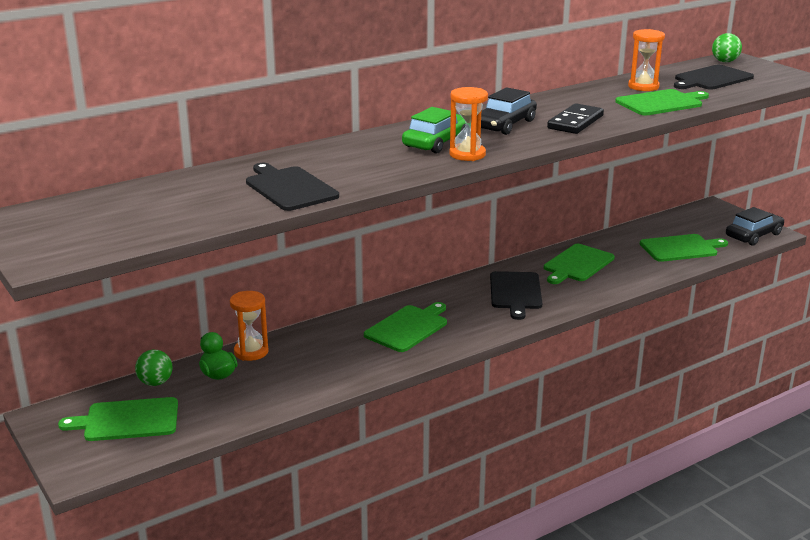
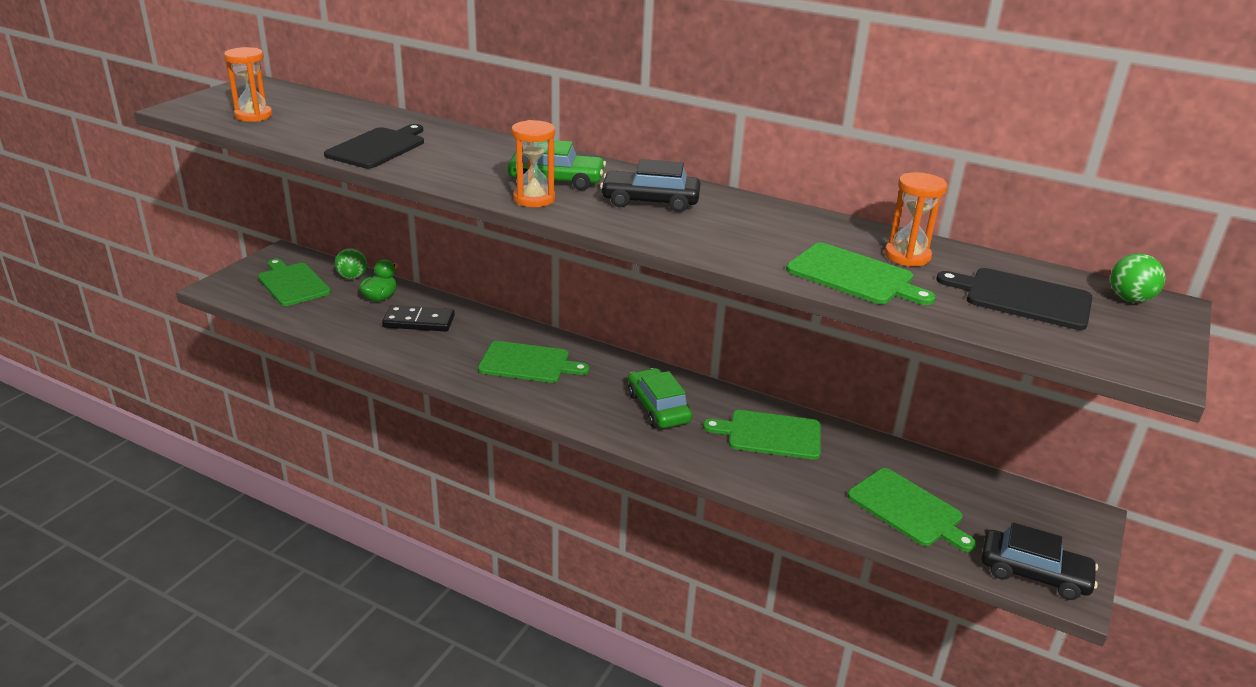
camera: 60 degrees right, 5 degrees up
orange hourglass [230,291,269,361] -> orange hourglass moved to [224,47,273,122]
black cutting board [490,271,542,320] -> green car [628,368,692,428]
black domino [547,103,604,134] -> black domino moved to [382,305,455,332]

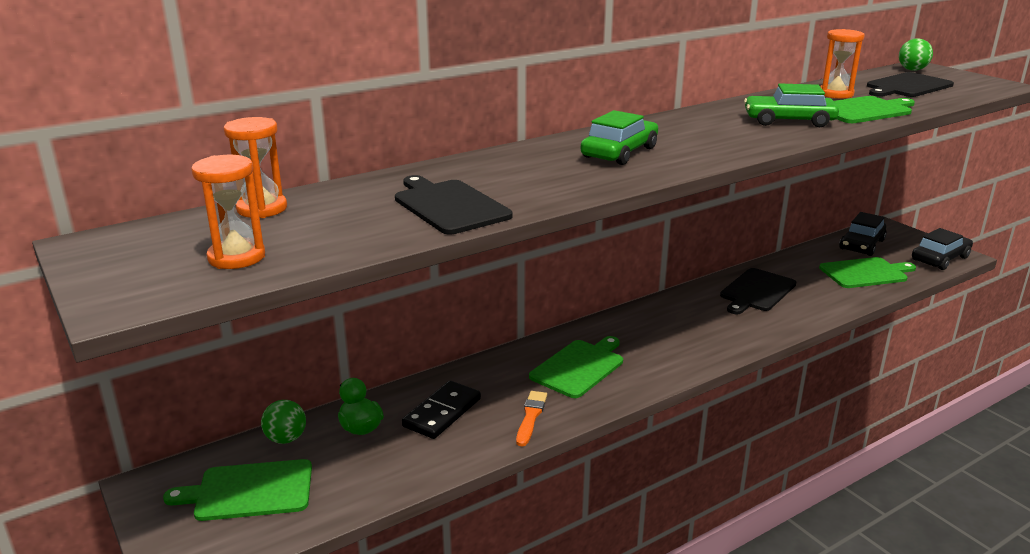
camera: 60 degrees left, 5 degrees down
orange hourglass [511,120,555,207] -> orange hourglass moved to [224,117,287,218]
black car [600,159,701,212] -> black car moved to [839,212,887,256]
green car [628,368,692,428] -> green car moved to [744,83,839,127]
green cutting board [703,410,821,460] -> black cutting board [720,268,796,314]
none -> orange brush [516,391,547,447]

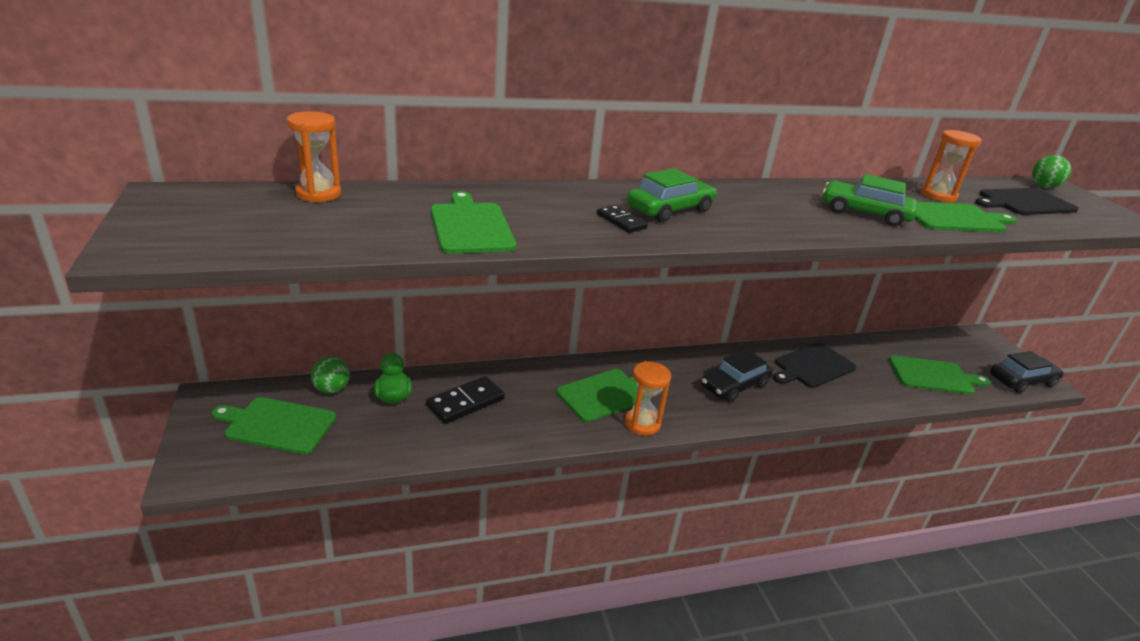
camera: 15 degrees right, 5 degrees up
orange hourglass [191,155,265,269] -> orange hourglass moved to [625,361,671,436]
black cutting board [395,175,513,235] -> green cutting board [431,191,517,254]
orange brush [516,391,547,447] -> none
black car [839,212,887,256] -> black car moved to [701,349,773,403]
none -> black domino [597,205,648,233]

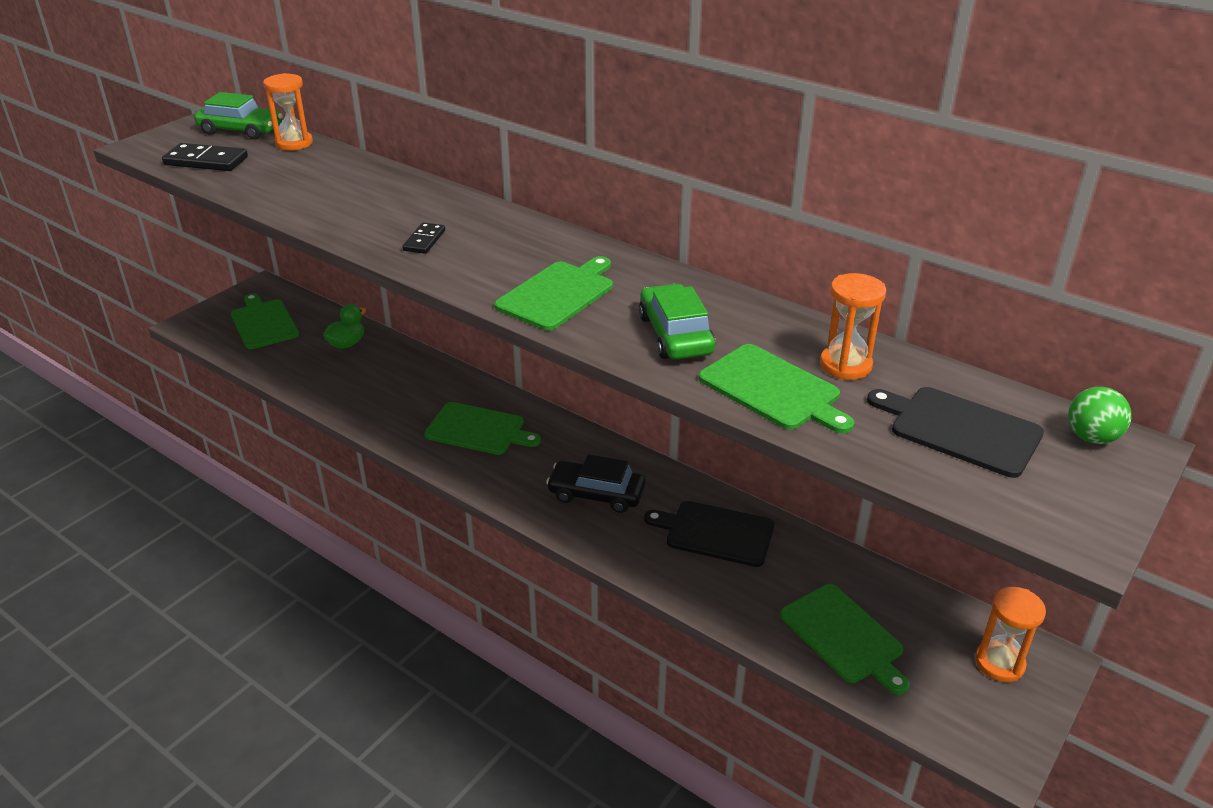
camera: 55 degrees right, 5 degrees up
green ball [311,357,350,394] -> none
black domino [426,376,505,424] -> black domino moved to [162,143,248,171]
green cutting board [431,191,517,254] -> green cutting board moved to [494,256,613,330]
orange hourglass [625,361,671,436] -> orange hourglass moved to [975,587,1046,682]
green car [627,168,716,222] -> green car moved to [194,92,283,140]
black car [990,351,1064,393] -> none

